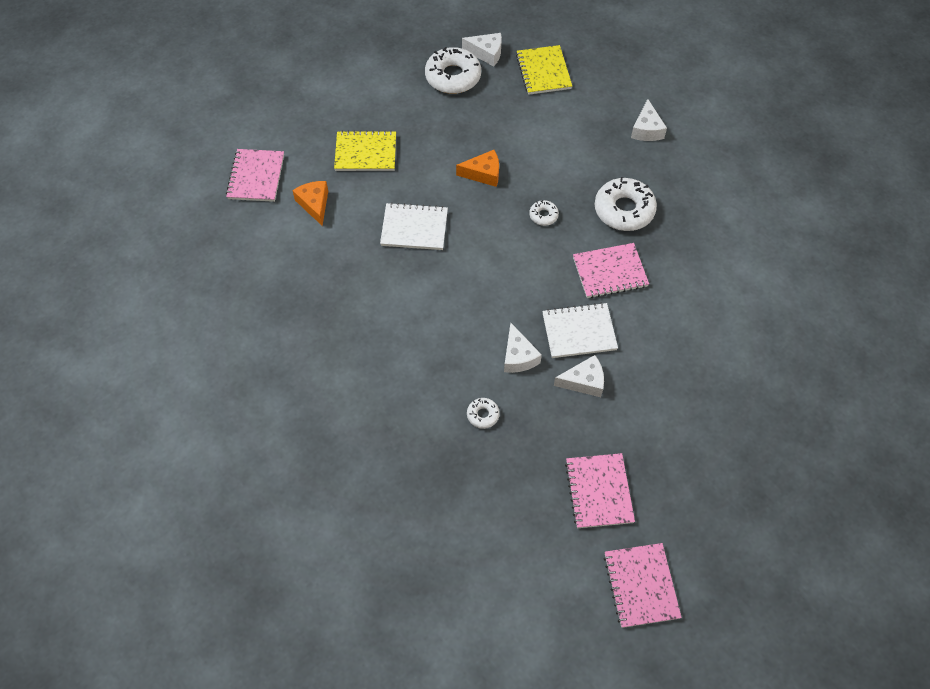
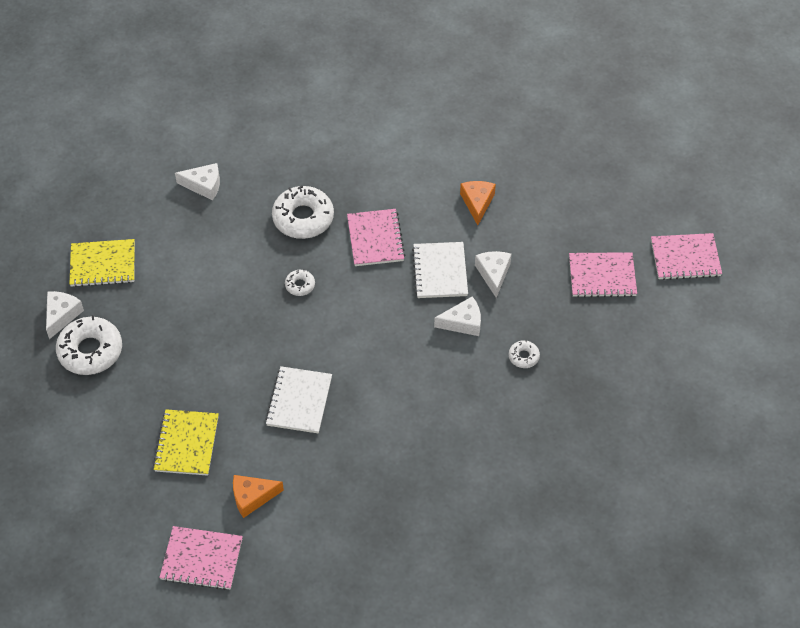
camera: 85 degrees left, 5 degrees down
orange cheese [456,150,499,187] -> orange cheese moved to [460,181,496,225]

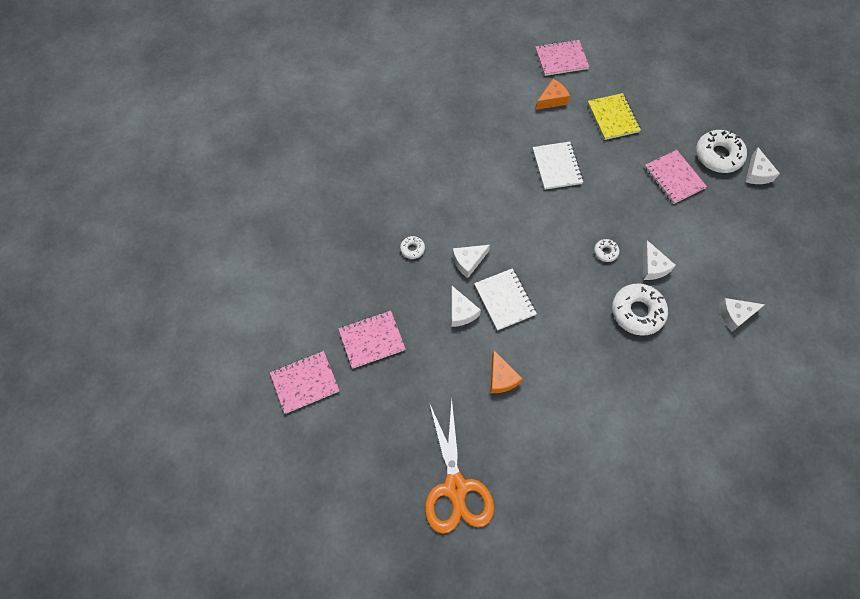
camera: 160 degrees right, 10 degrees up
yellow notebook [69,239,135,287] -> none
pink notebook [347,209,405,266] -> pink notebook moved to [645,150,707,204]
none -> orange scissors [425,399,494,534]
none -> white cheese [643,240,676,280]

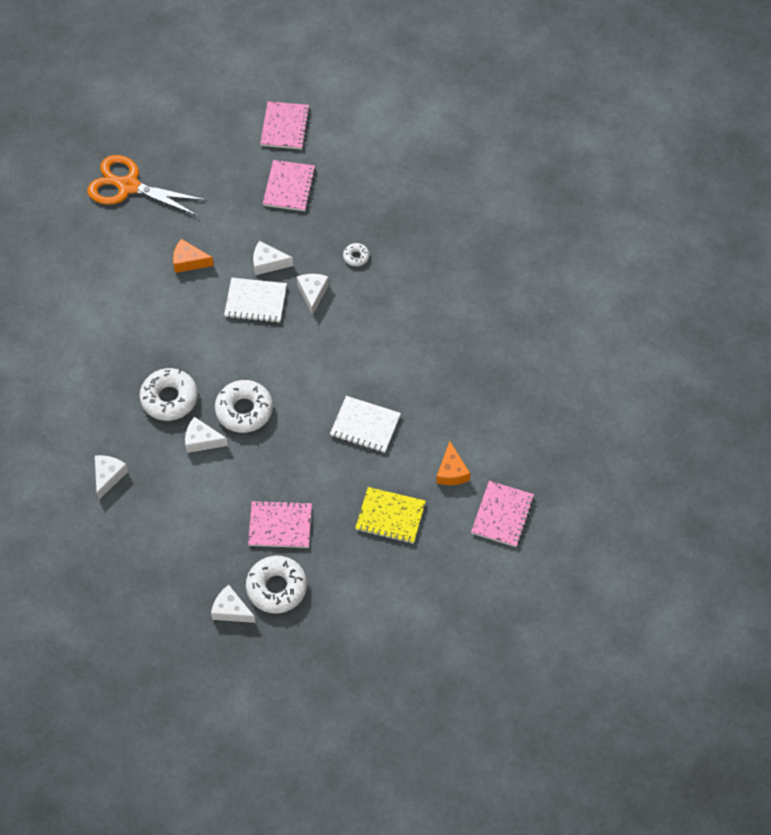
camera: 120 degrees right, 5 degrees down
white donut [594,239,619,262] -> white donut [215,380,273,433], size x2.10

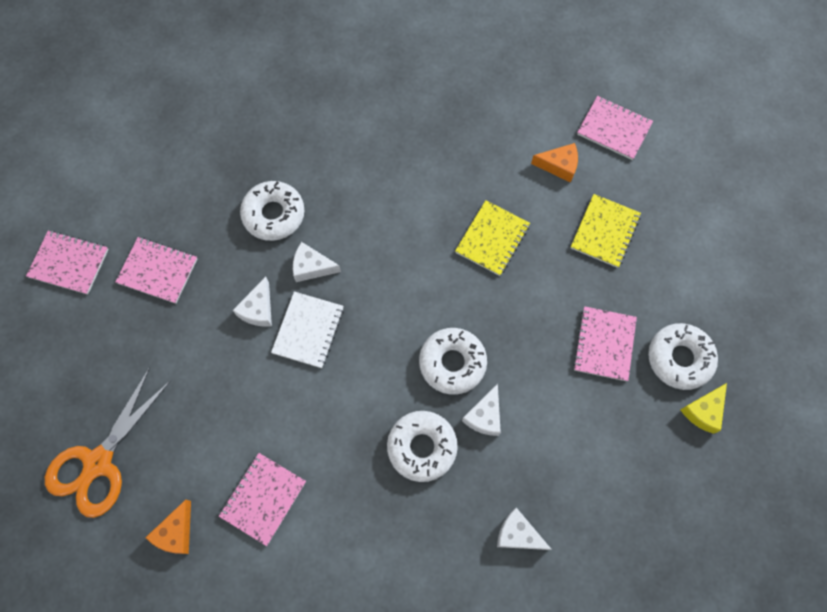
camera: 80 degrees left, 10 degrees up
orange cheese [173,239,214,273] -> orange cheese moved to [145,500,191,554]
white cheese [211,585,256,623] -> yellow cheese [680,383,727,434]
white notebook [330,396,401,453] -> yellow notebook [455,200,530,276]
white donut [343,243,369,266] -> white donut [240,181,304,241], size x2.10
none -> pink notebook [219,453,306,546]

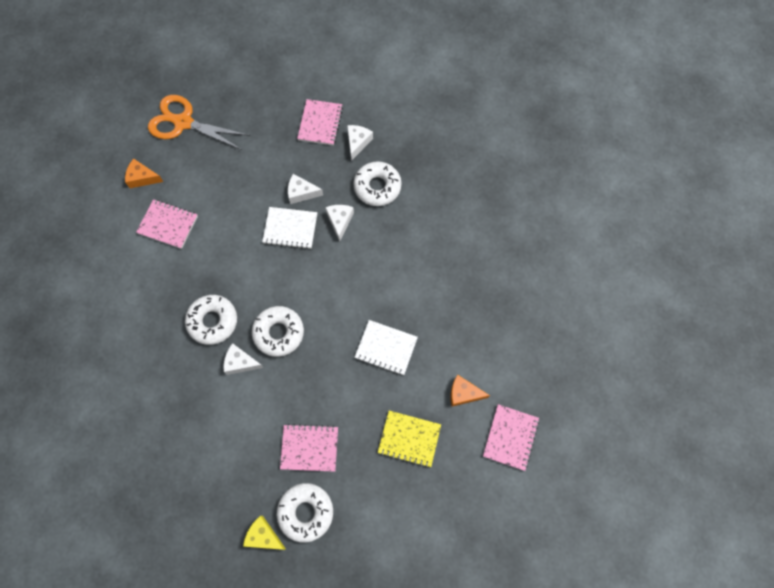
camera: 80 degrees right, 0 degrees up
pink notebook [26,231,109,294] -> none
yellow notebook [455,200,530,276] -> white notebook [355,320,418,375]
white cheese [497,508,552,550] -> white cheese moved to [347,125,373,161]
orange cheese [531,143,578,183] -> orange cheese turned 105 degrees clockwise [450,374,490,407]

